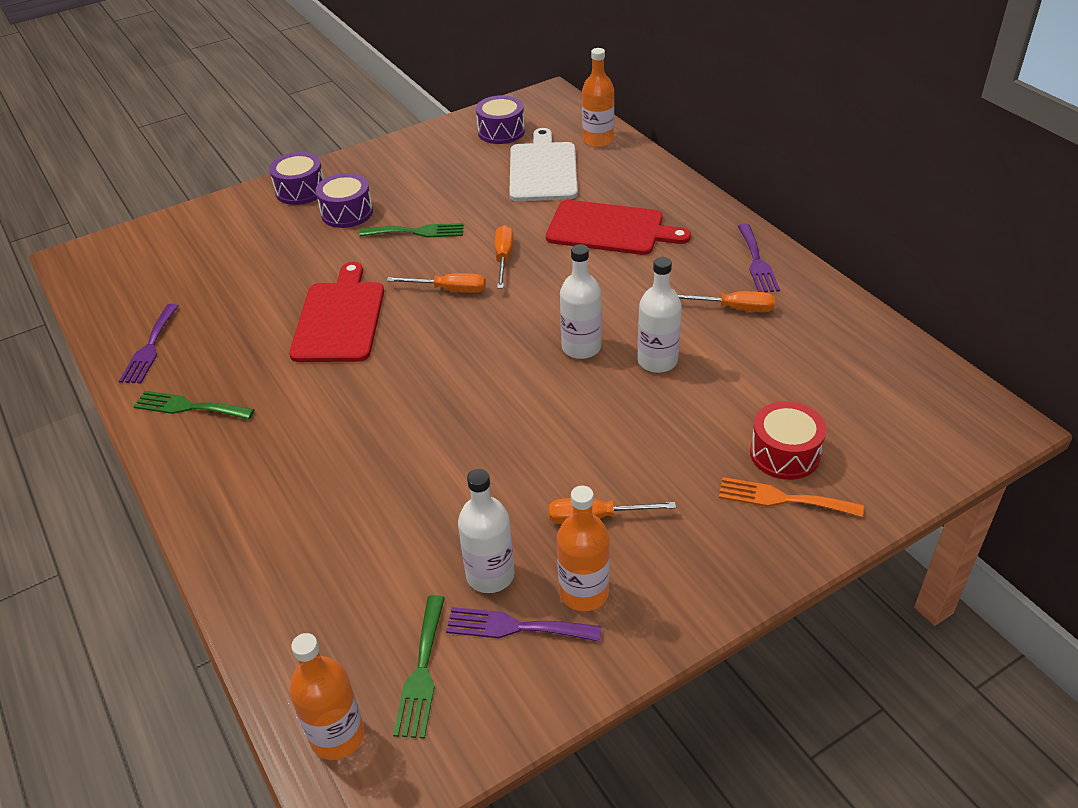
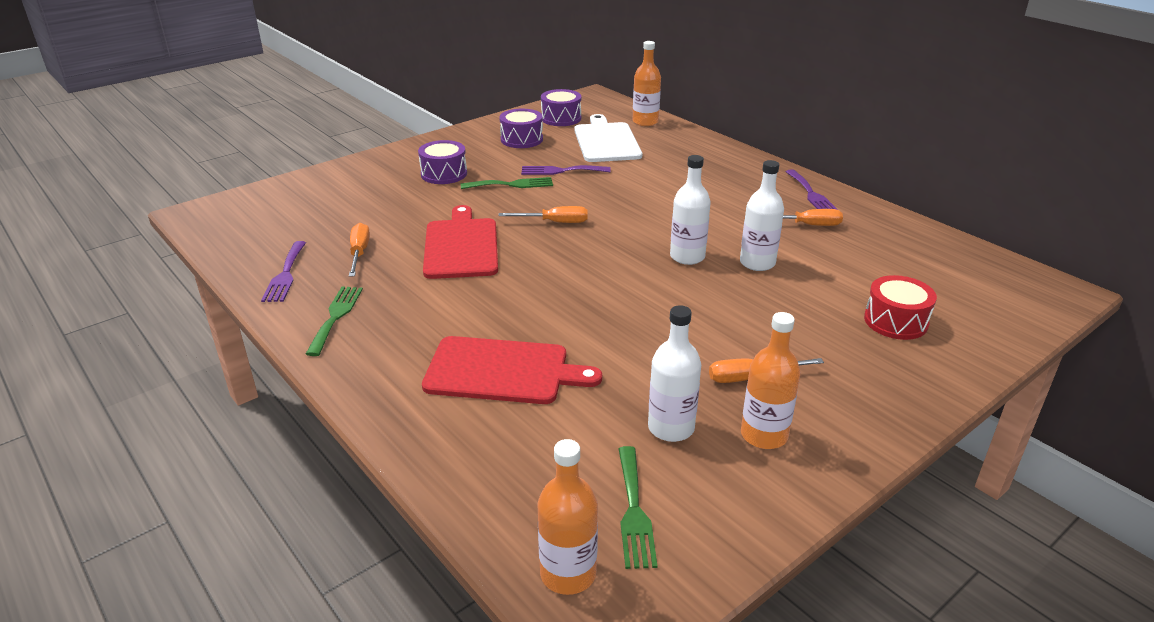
camera: 10 degrees left, 10 degrees down
green fork [133,391,255,419] -> green fork turned 90 degrees clockwise [306,287,363,356]
purple drum [269,152,324,205] -> purple drum moved to [499,109,543,148]
purple fork [446,607,602,642] -> purple fork moved to [521,165,611,175]
orange screwdriver [495,225,513,289] -> orange screwdriver moved to [349,223,370,277]
red cutting board [546,200,691,255] -> red cutting board moved to [422,336,602,404]
orange fork [719,477,864,517] -> none

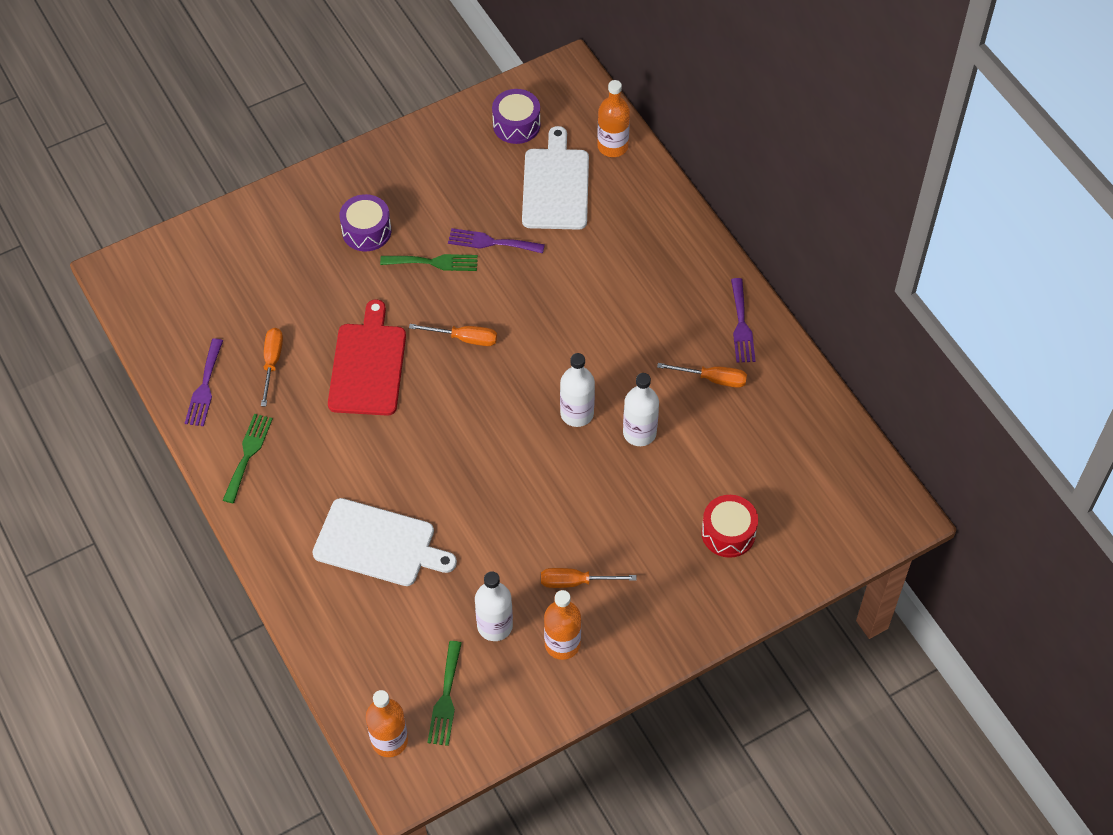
camera: 10 degrees right, 25 degrees up
red cutting board [422,336,602,404] -> white cutting board [312,498,457,586]
purple drum [499,109,543,148] -> none

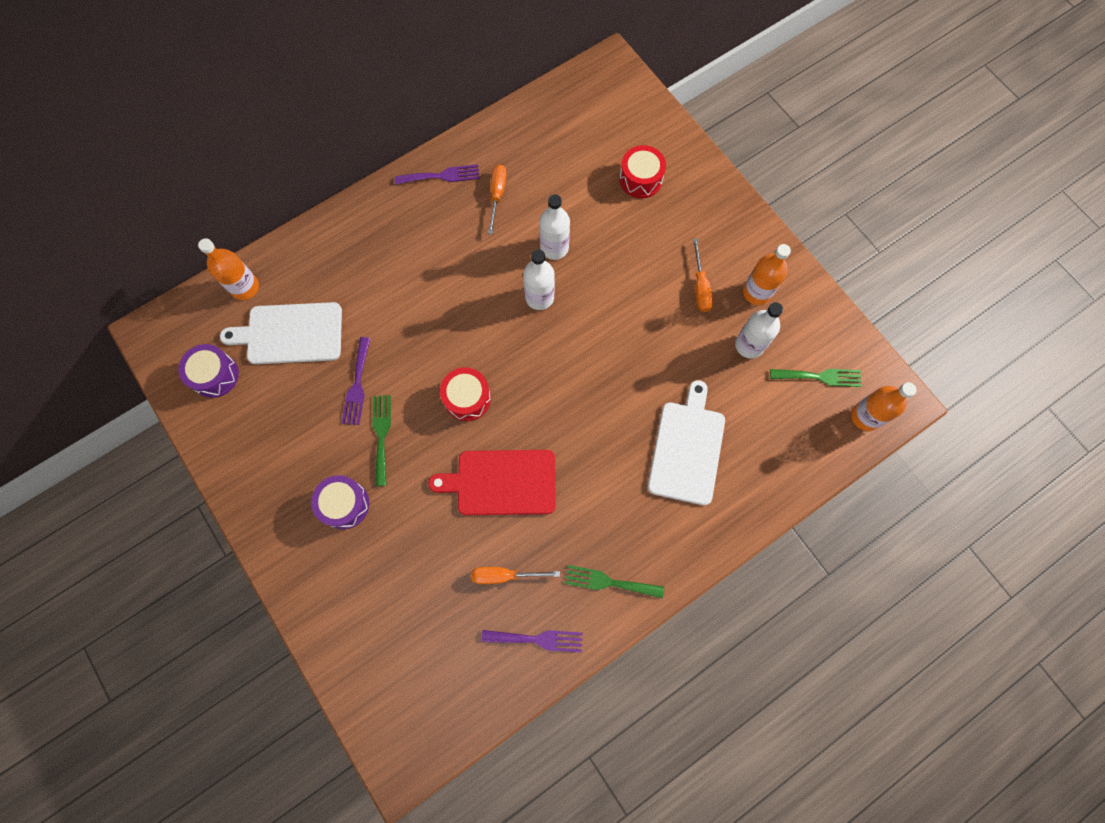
camera: 95 degrees left, 15 degrees up
orange screwdriver [409,324,497,346] -> red drum [440,367,491,421]

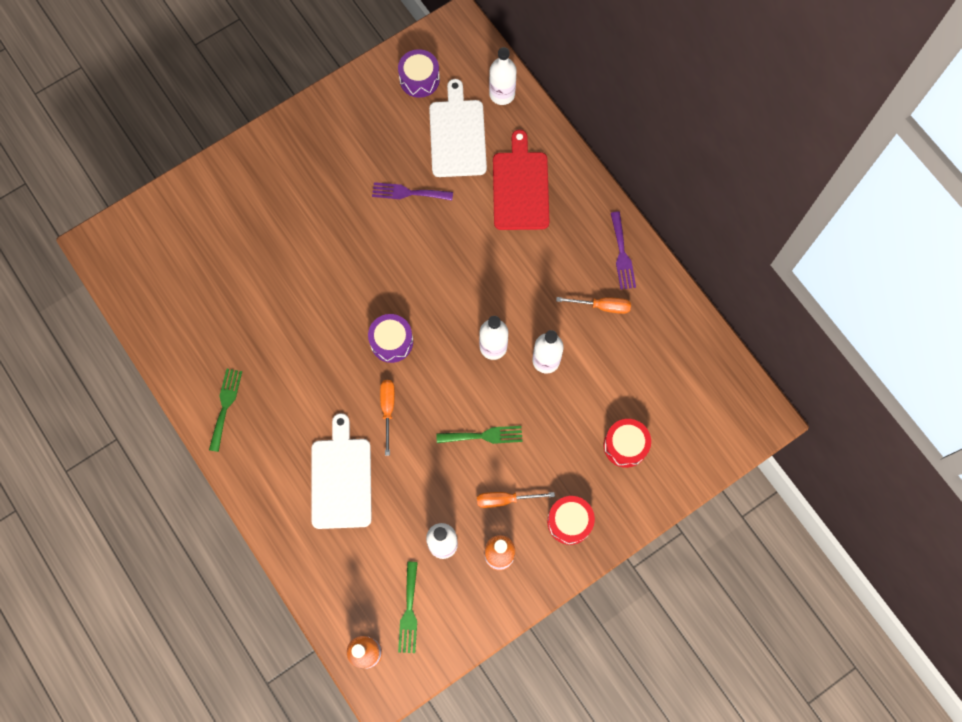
camera: 90 degrees right, 0 degrees up
orange bottle [198,238,259,300] -> white bottle [489,47,517,105]
purple drum [311,475,369,529] -> purple drum moved to [368,314,413,363]
green fork [372,395,391,486] -> green fork moved to [436,426,523,444]
red cutting board [428,450,556,515] -> red cutting board moved to [493,130,549,230]
red drum [440,367,491,421] -> red drum moved to [547,496,595,545]
orange screwdriver [471,567,560,584] -> orange screwdriver moved to [380,380,395,456]
purple fork [482,630,582,653] -> none
white cutting board [648,380,725,505] -> white cutting board turned 105 degrees counterclockwise [311,413,372,529]

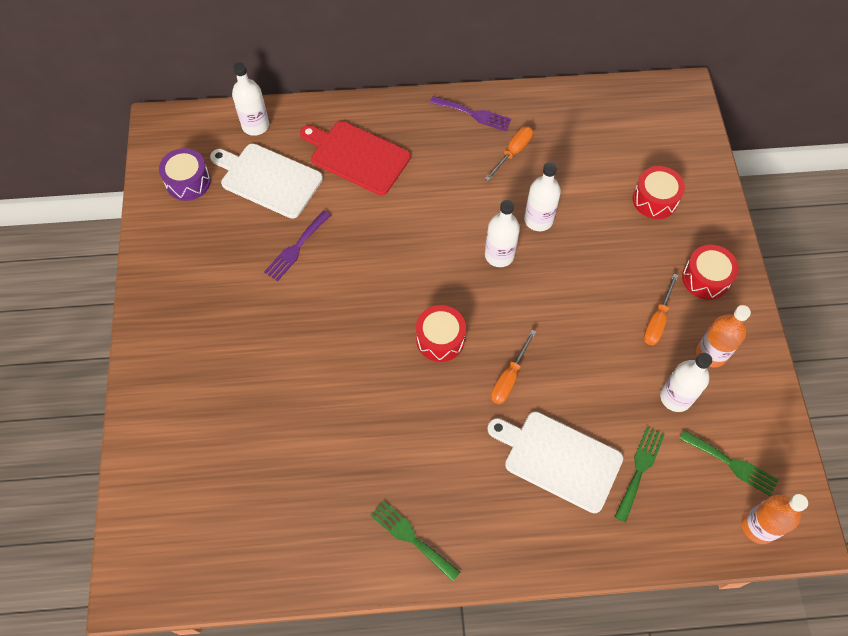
camera: 60 degrees left, 10 degrees down
purple drum [368,314,413,363] -> red drum [416,305,466,362]
orange screwdriver [380,380,395,456] -> orange screwdriver turned 90 degrees counterclockwise [491,330,536,404]
green fork [436,426,523,444] -> green fork moved to [615,427,665,522]

